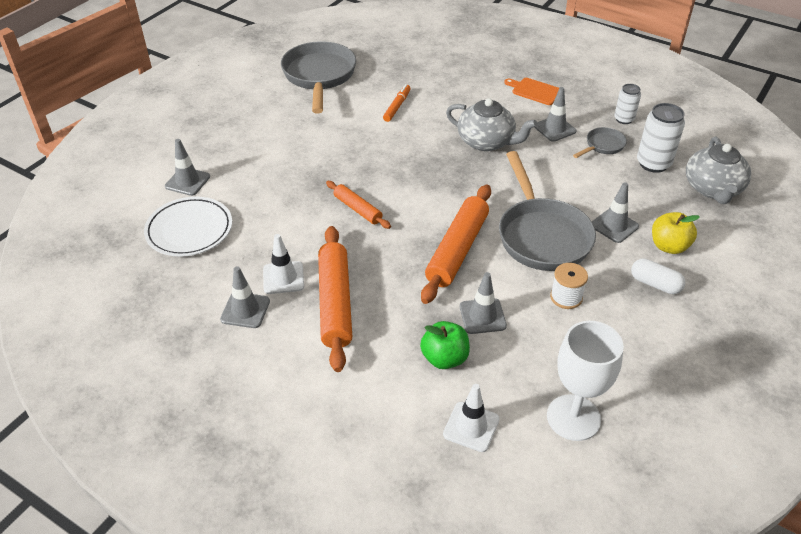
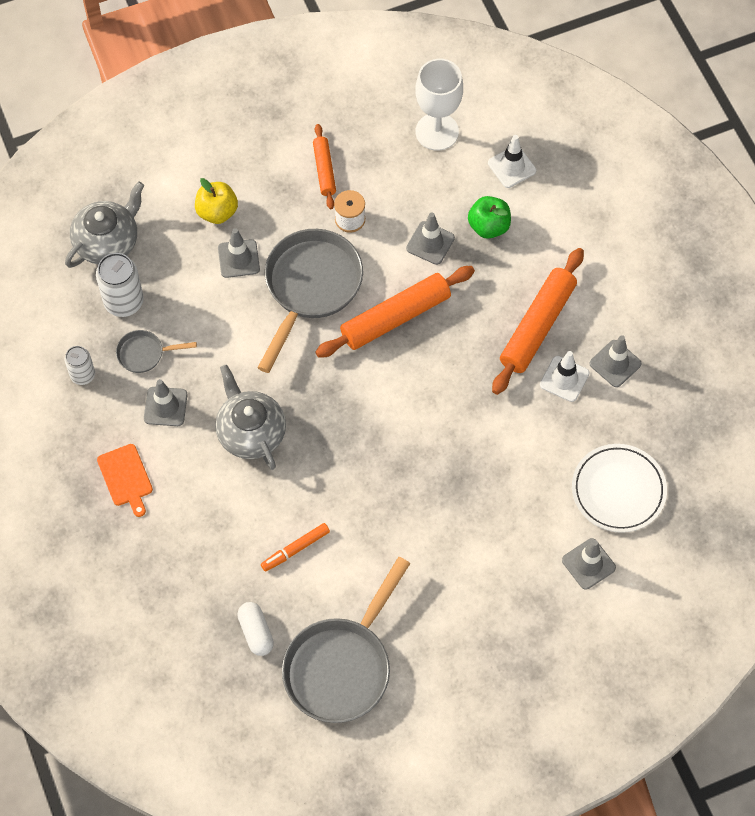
camera: 145 degrees left, 20 degrees up
orange rolling pin [326,181,391,229] -> orange rolling pin moved to [313,124,336,209]
white capsule [631,258,685,294] -> white capsule moved to [237,602,274,656]

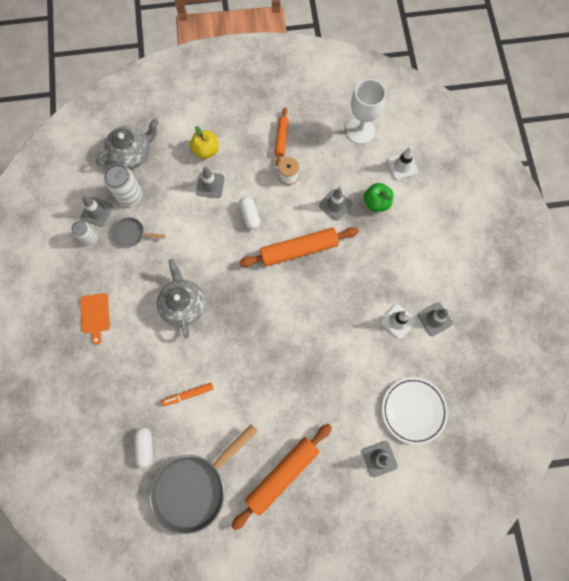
camera: 15 degrees right, 10 degrees up
grey traffic cone [144,379,187,426] -> grey traffic cone moved to [81,195,113,227]
grey pan [257,229,363,373] -> white capsule [239,196,260,230]
orange rolling pin [492,248,584,395] -> orange rolling pin moved to [231,424,332,530]

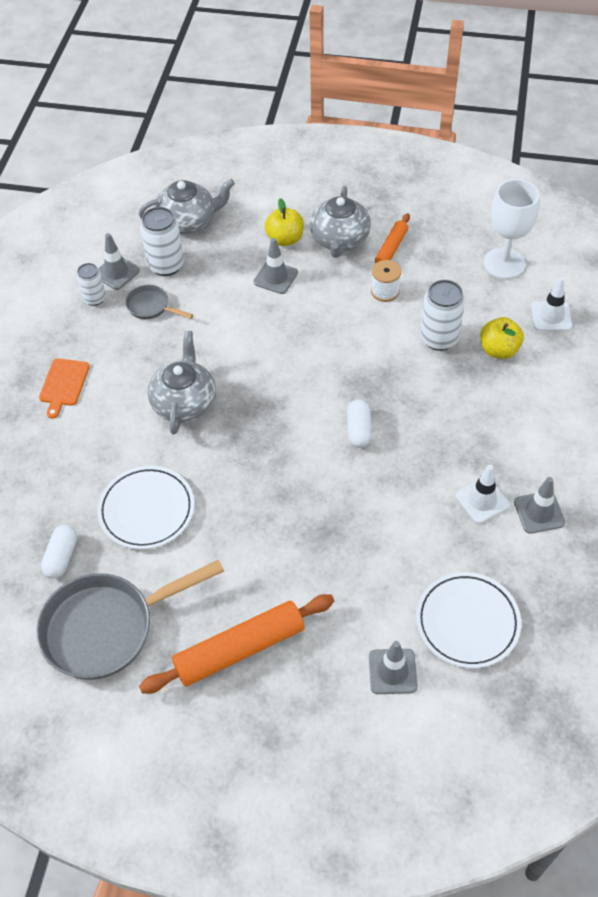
camera: 20 degrees right, 20 degrees down
orange marker [161,383,214,406] -> white plate [97,466,194,549]
white capsule [239,196,260,230] -> white capsule moved to [347,399,372,448]
orange rolling pin [239,227,359,267] -> none
grey traffic cone [319,187,352,221] -> white can [420,280,465,351]
green apple [364,183,393,212] -> yellow apple [480,317,524,359]
none -> grey teapot [310,186,371,258]

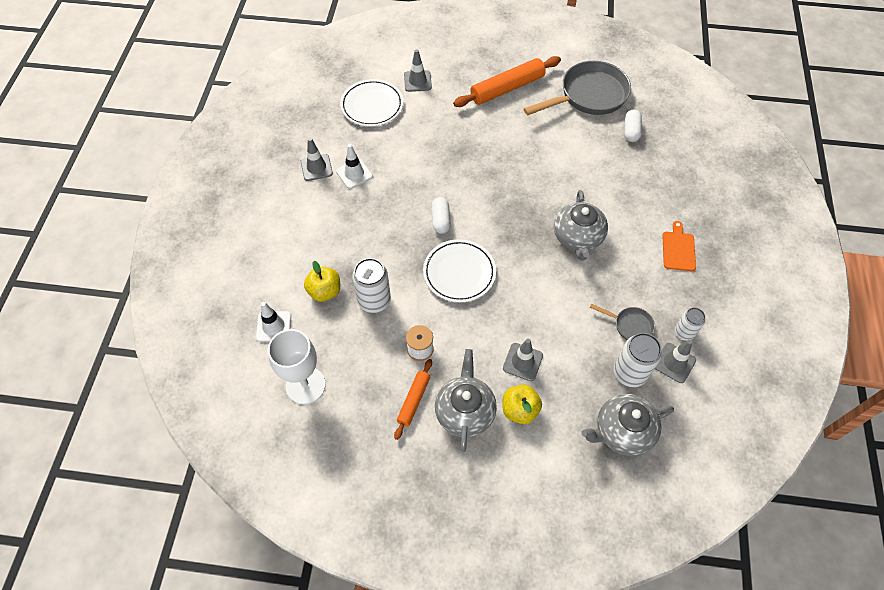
camera: 175 degrees right, 5 degrees up
white plate [97,466,194,549] -> white plate moved to [423,239,496,302]

